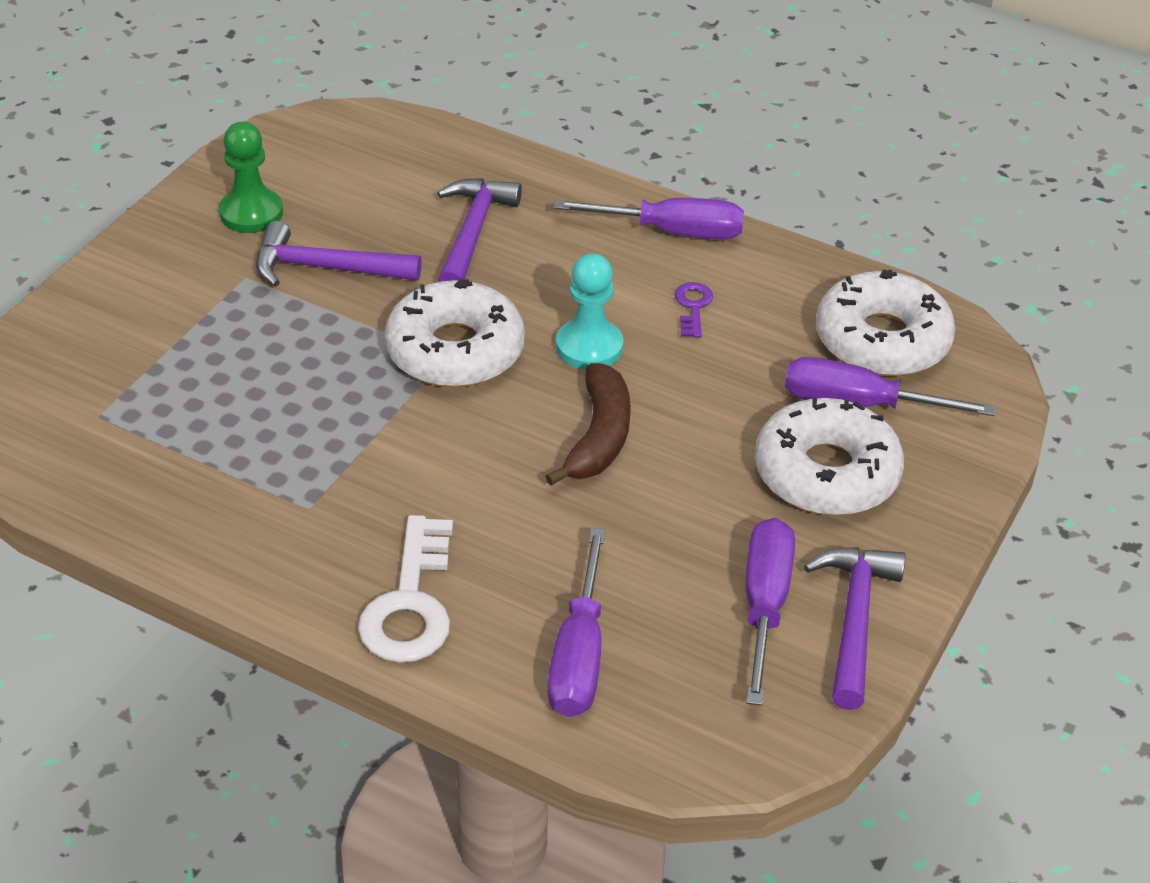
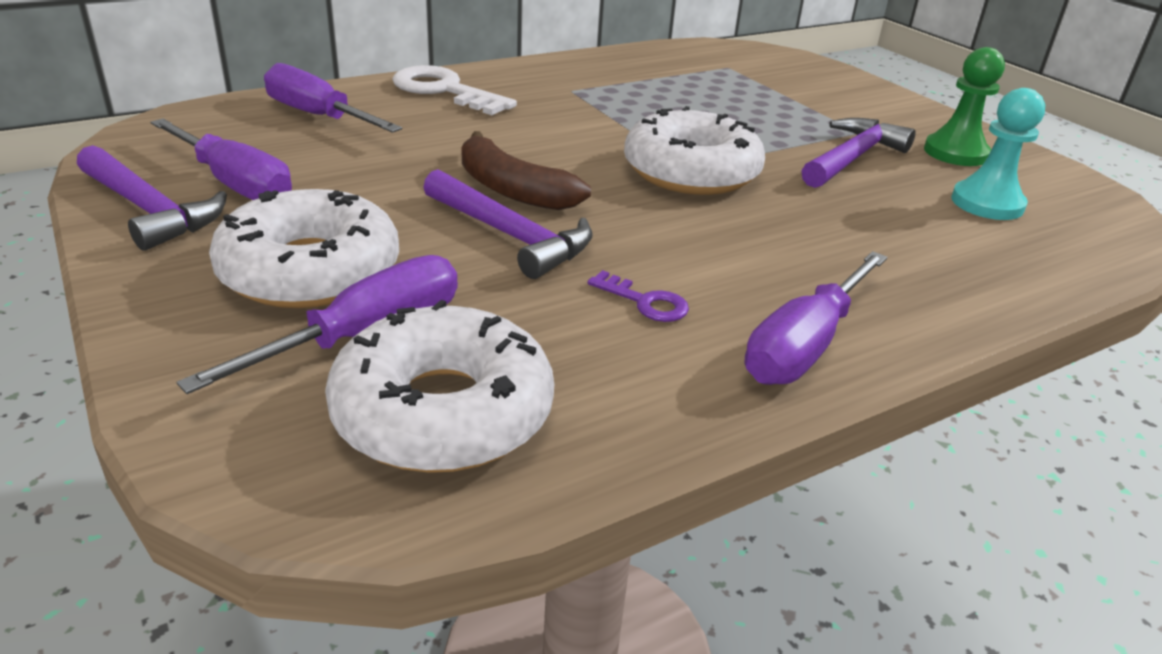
camera: 120 degrees right, 10 degrees down
purple hammer [437,178,522,282] -> purple hammer moved to [423,169,593,279]
turquoise pawn [556,253,624,370] -> turquoise pawn moved to [951,88,1045,220]

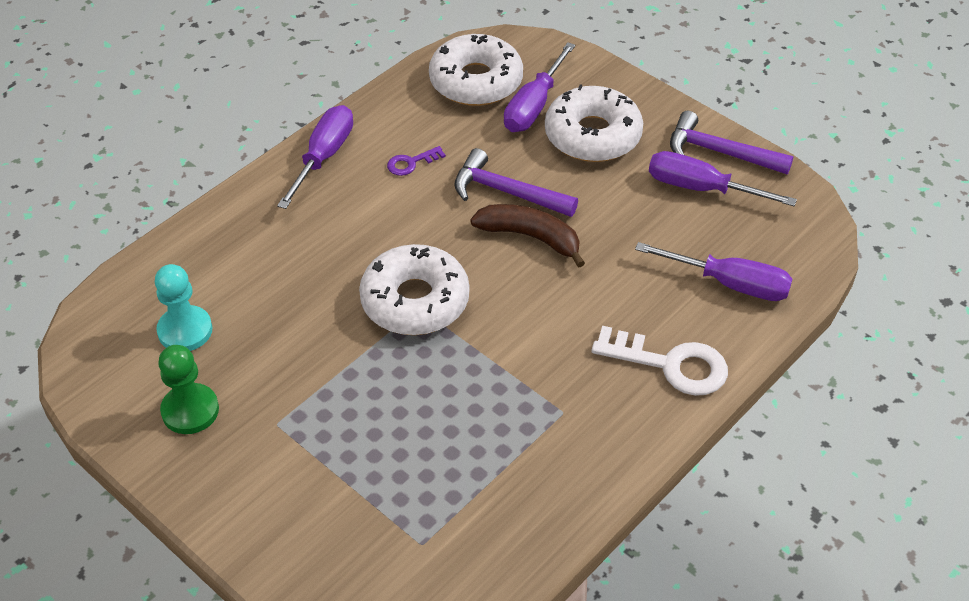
camera: 165 degrees right, 15 degrees up
purple key [588,270,689,322] -> purple key turned 45 degrees counterclockwise [387,146,446,176]
purple hammer [802,118,915,188] -> none

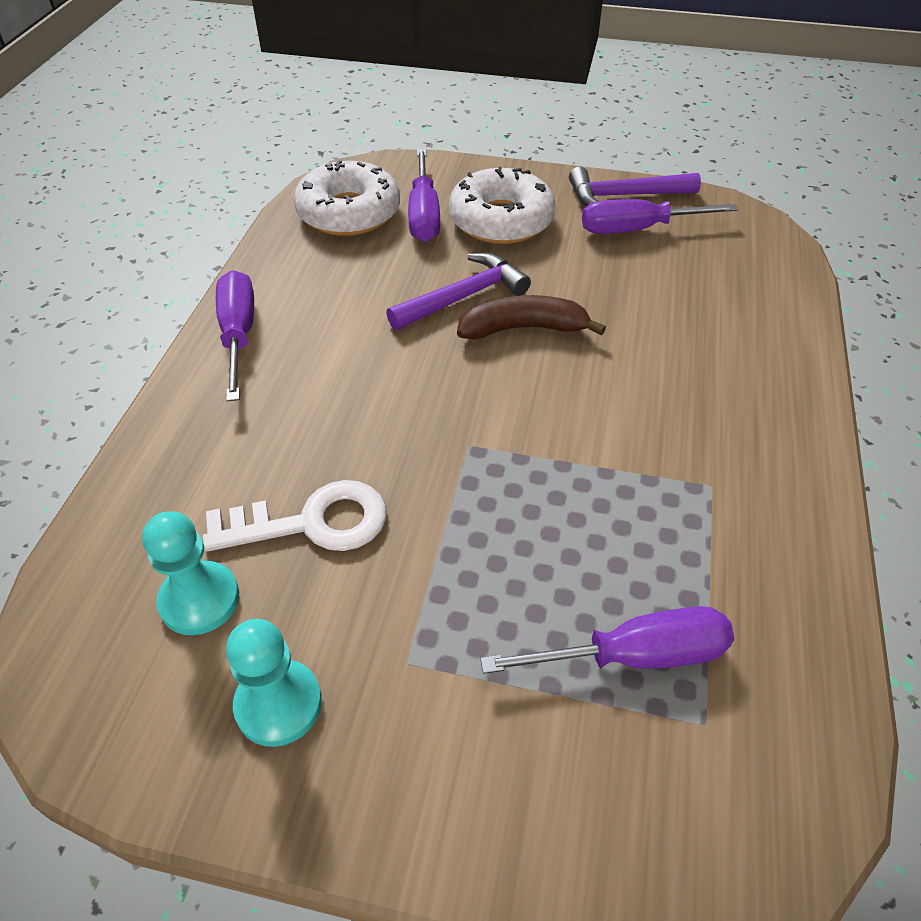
camera: 30 degrees left, 0 degrees up
green pawn [158,345,219,434] -> turquoise pawn [226,619,322,747]
white donut [359,244,470,335] -> none
purple key [387,146,446,176] -> none
purple hammer [454,148,578,217] -> purple hammer turned 150 degrees clockwise [386,253,531,330]
white key [592,326,728,396] -> white key moved to [203,480,387,552]
purple screwdriver [635,242,792,301] -> purple screwdriver moved to [480,606,734,674]

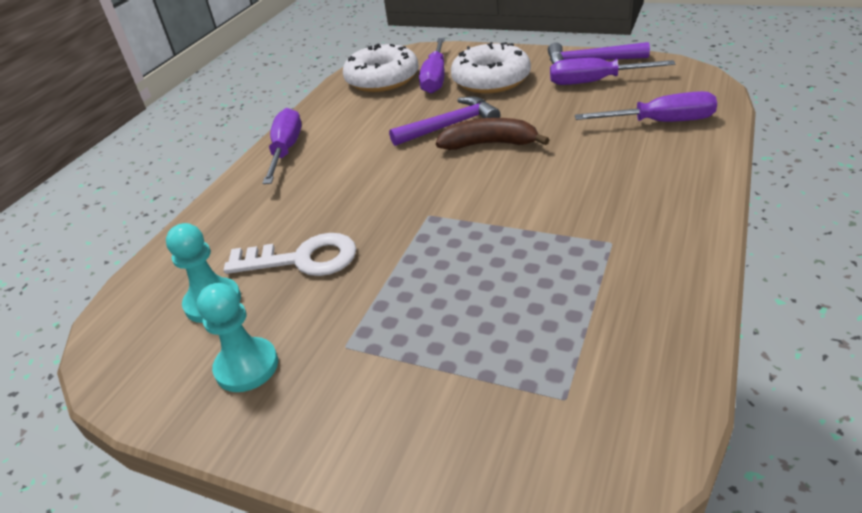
camera: 15 degrees right, 10 degrees down
purple screwdriver [480,606,734,674] -> purple screwdriver moved to [575,91,717,122]

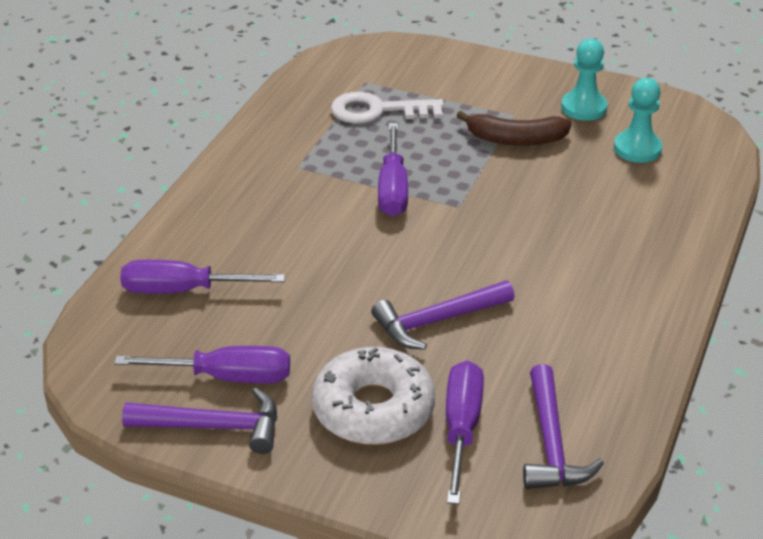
camera: 175 degrees right, 0 degrees up
white key [224,233,356,276] -> white key moved to [331,92,444,124]
purple screwdriver [262,108,302,184] -> purple screwdriver moved to [378,123,408,216]
white donut [343,44,419,92] -> purple hammer [523,364,604,489]
brown banana [436,118,550,150] -> brown banana moved to [457,111,572,146]

